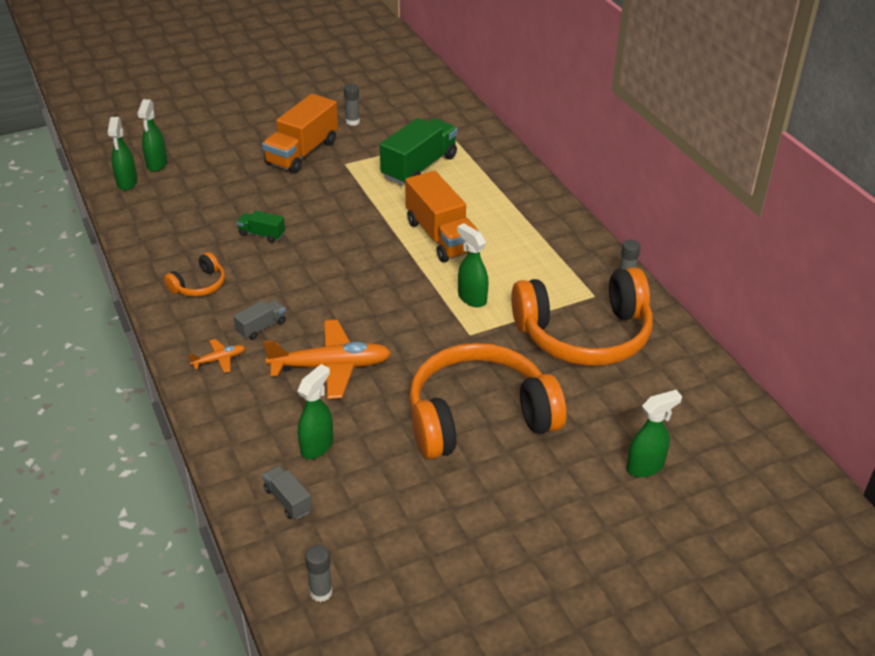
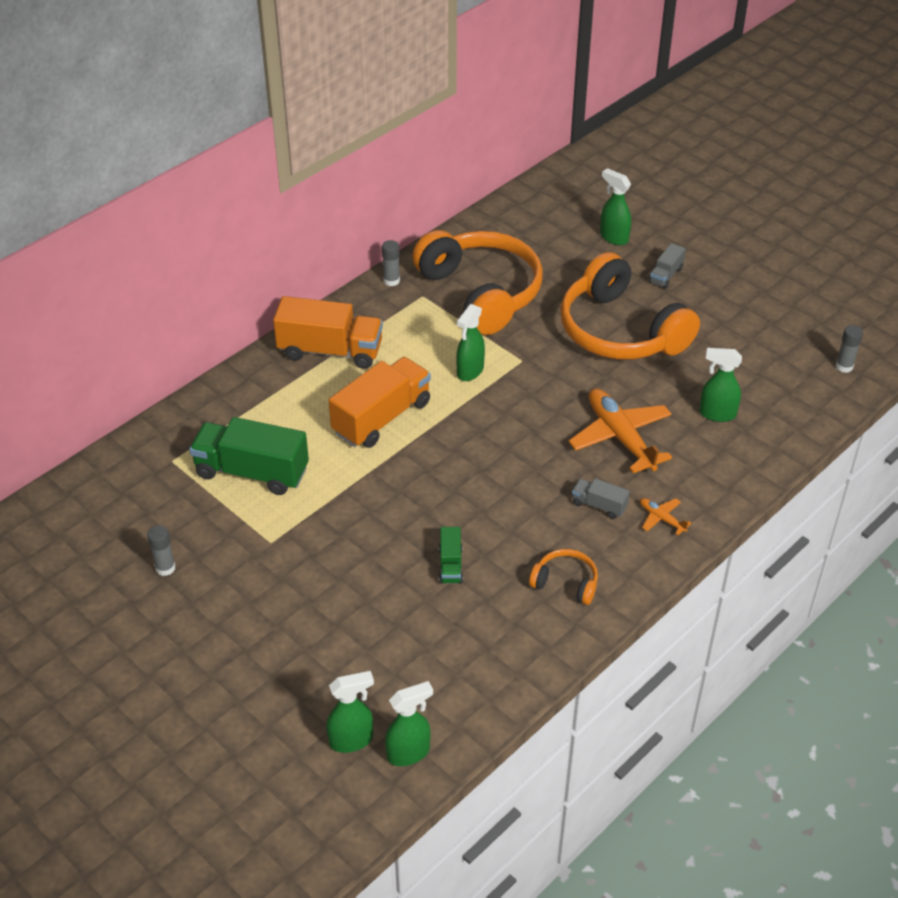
camera: 110 degrees left, 5 degrees up
orange truck [262,94,338,174] -> orange truck moved to [273,296,383,369]
grey truck [262,465,312,520] -> grey truck moved to [649,243,686,289]

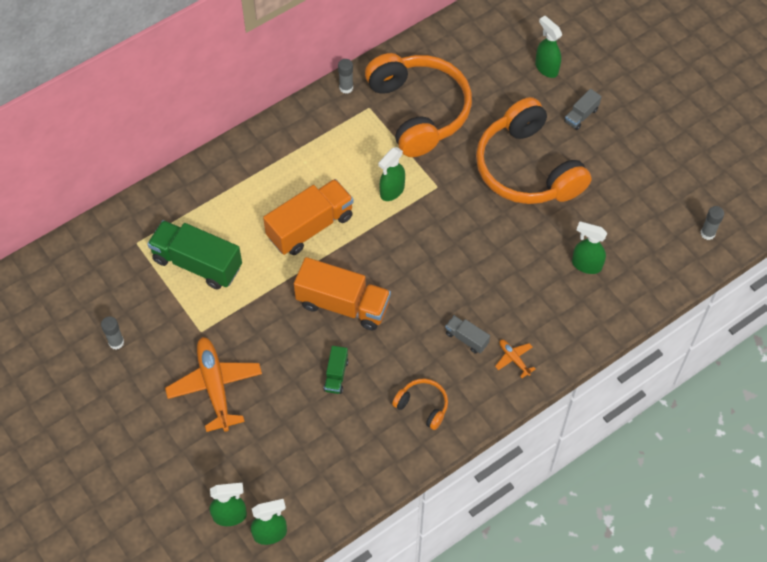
camera: 10 degrees right, 15 degrees up
orange truck [273,296,383,369] -> orange truck moved to [294,257,391,330]
orange plane [568,388,672,473] -> orange plane moved to [165,337,262,432]

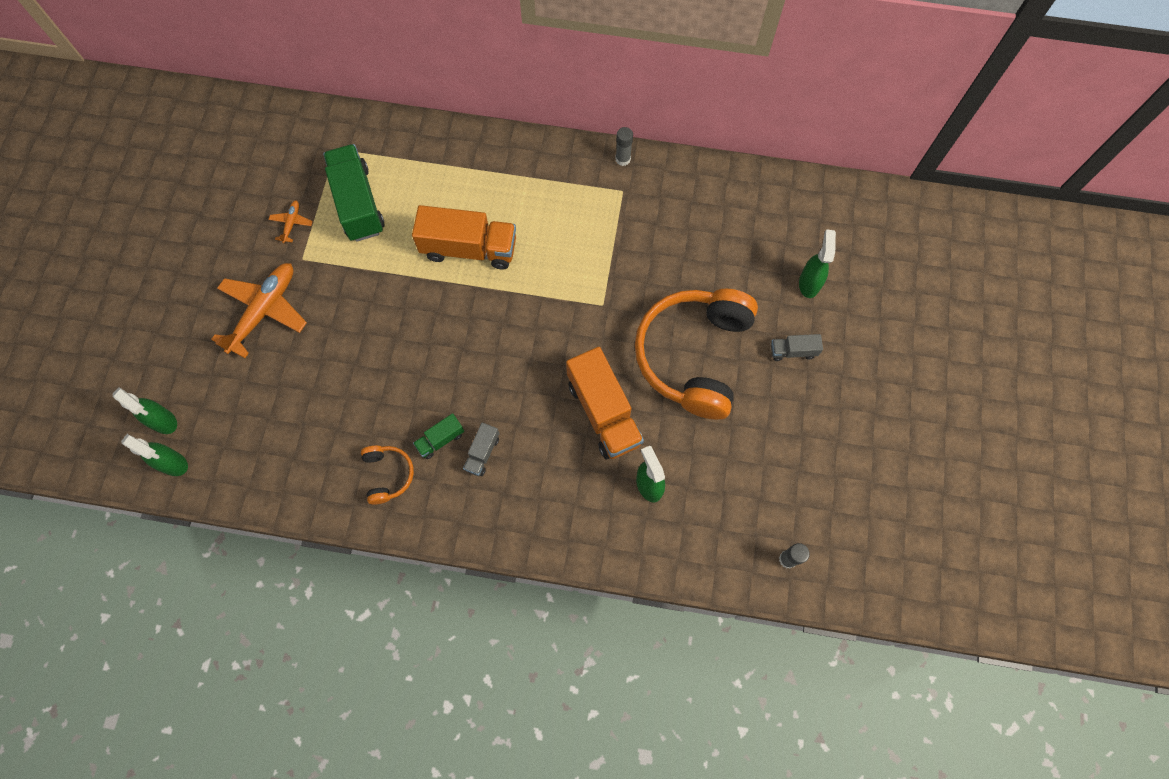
camera: 45 degrees right, 10 degrees up
grey glue stick [101,316,124,349] -> none
orange truck [294,257,391,330] -> orange truck moved to [566,347,644,459]
green truck [324,346,349,394] -> green truck moved to [413,413,465,459]
orange headphones [365,53,472,157] -> none
green spray bottle [378,147,405,201] -> none
grey truck [445,316,490,354] -> grey truck turned 150 degrees counterclockwise [463,423,499,476]
orange plane [495,340,535,378] -> orange plane moved to [268,200,313,243]

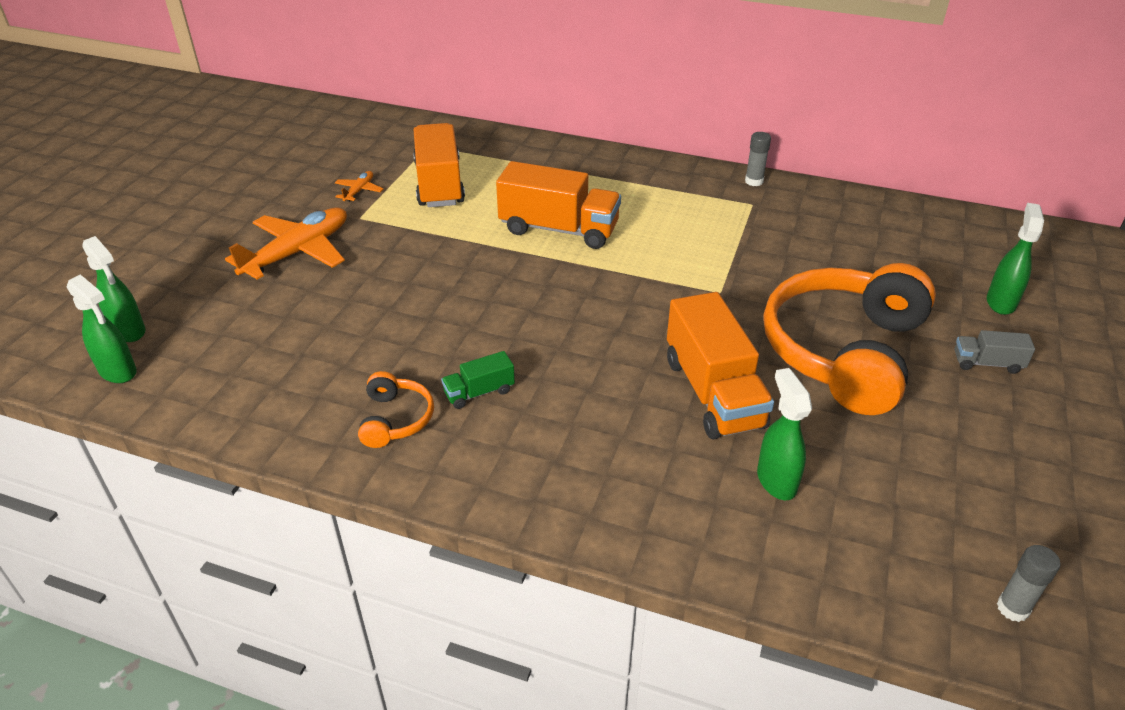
camera: 10 degrees right, 30 degrees down
green truck [323,144,384,242] -> orange truck [413,123,465,207]
grey truck [463,423,499,476] -> none

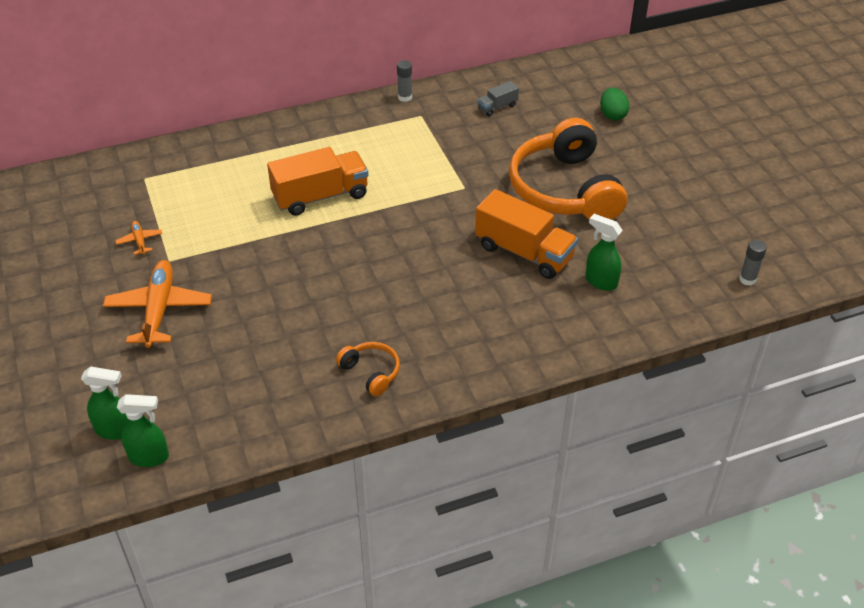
camera: 40 degrees left, 5 degrees up
orange truck [413,123,465,207] -> none
green truck [441,351,515,409] -> none
grey truck [955,330,1035,374] -> grey truck moved to [477,81,519,116]
green spray bottle [987,203,1044,315] -> green egg [600,88,630,120]

